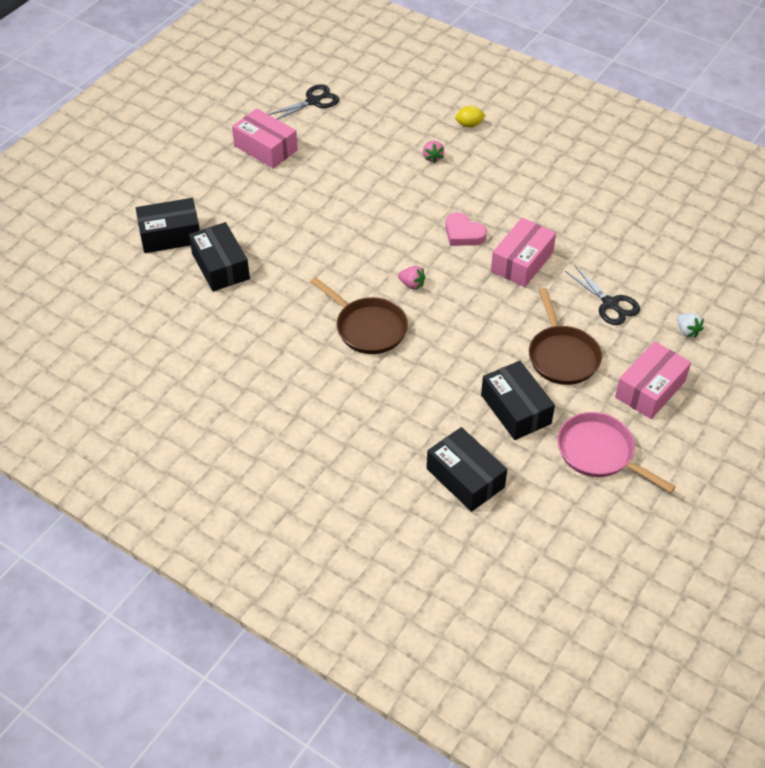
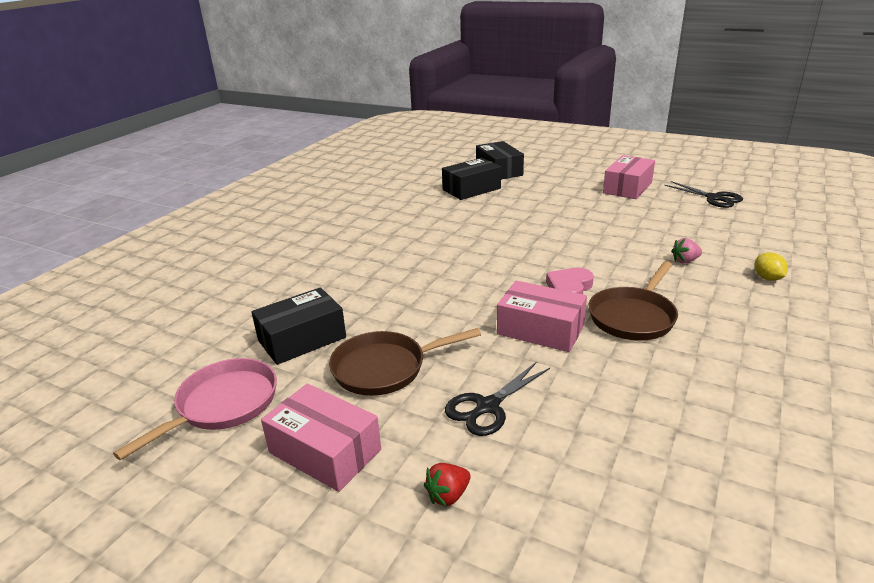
camera: 85 degrees right, 20 degrees down
brown pan [310,277,408,354] -> brown pan moved to [589,261,678,341]
pink strawberry [398,266,425,290] -> none
black box [427,427,507,512] -> none
white strawberry [677,313,704,338] -> red strawberry [424,463,471,507]

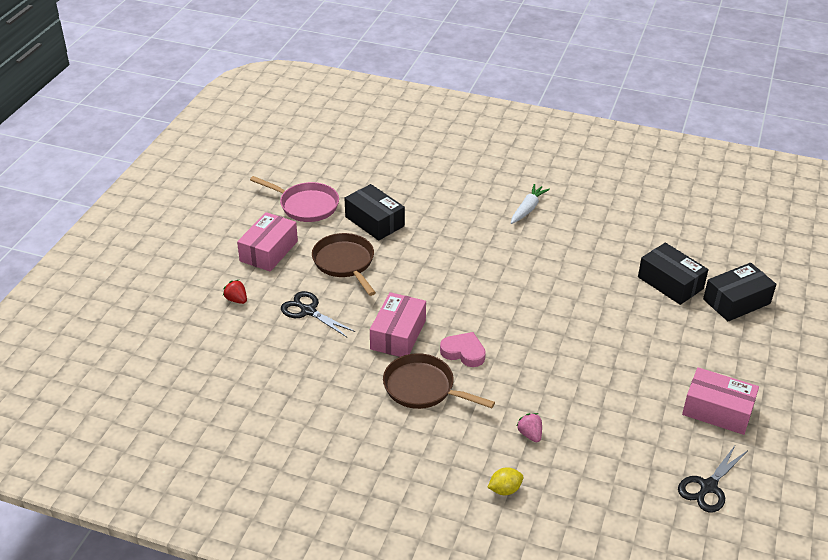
camera: 80 degrees right, 10 degrees up
none -> white carrot [511,184,550,224]

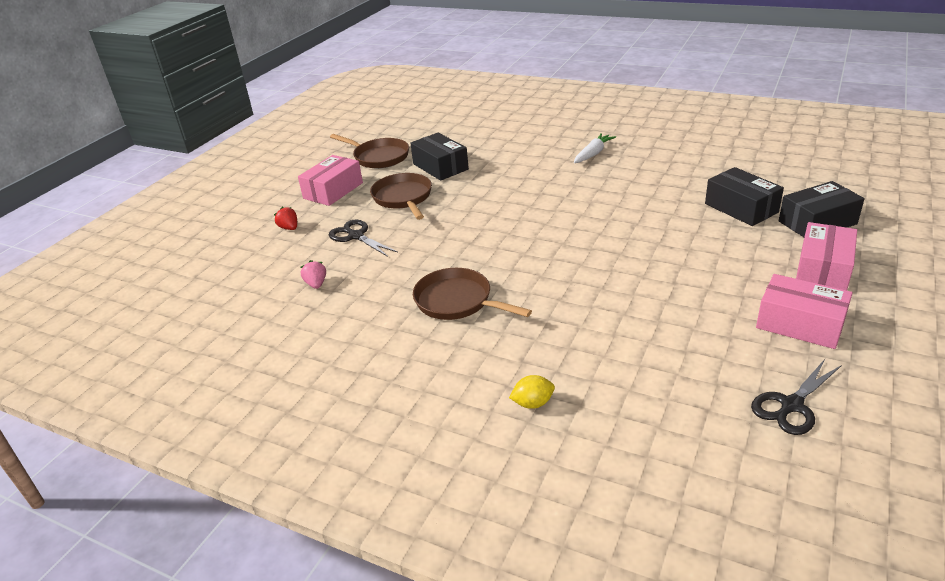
camera: 10 degrees right, 5 degrees down
pink pan [250,176,339,222] -> brown pan [330,134,409,168]
pink box [370,292,426,357] -> pink box moved to [796,222,857,290]
pink heart [440,332,486,367] -> none
pink strawberry [516,413,542,442] -> pink strawberry moved to [301,260,326,289]

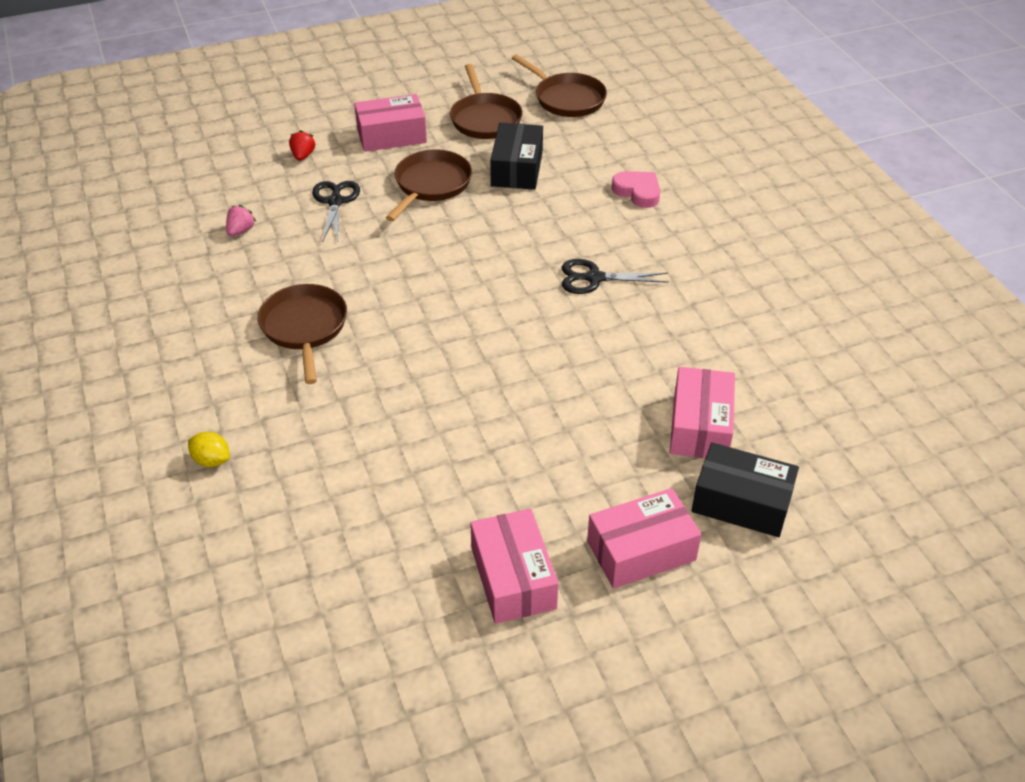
camera: 40 degrees right, 10 degrees up
white carrot [574,133,616,163] -> none
black box [705,167,784,226] -> pink box [670,367,735,458]
black scissors [751,359,842,435] -> black scissors moved to [562,259,669,294]
none -> brown pan [512,54,607,117]
none -> pink heart [612,171,660,208]

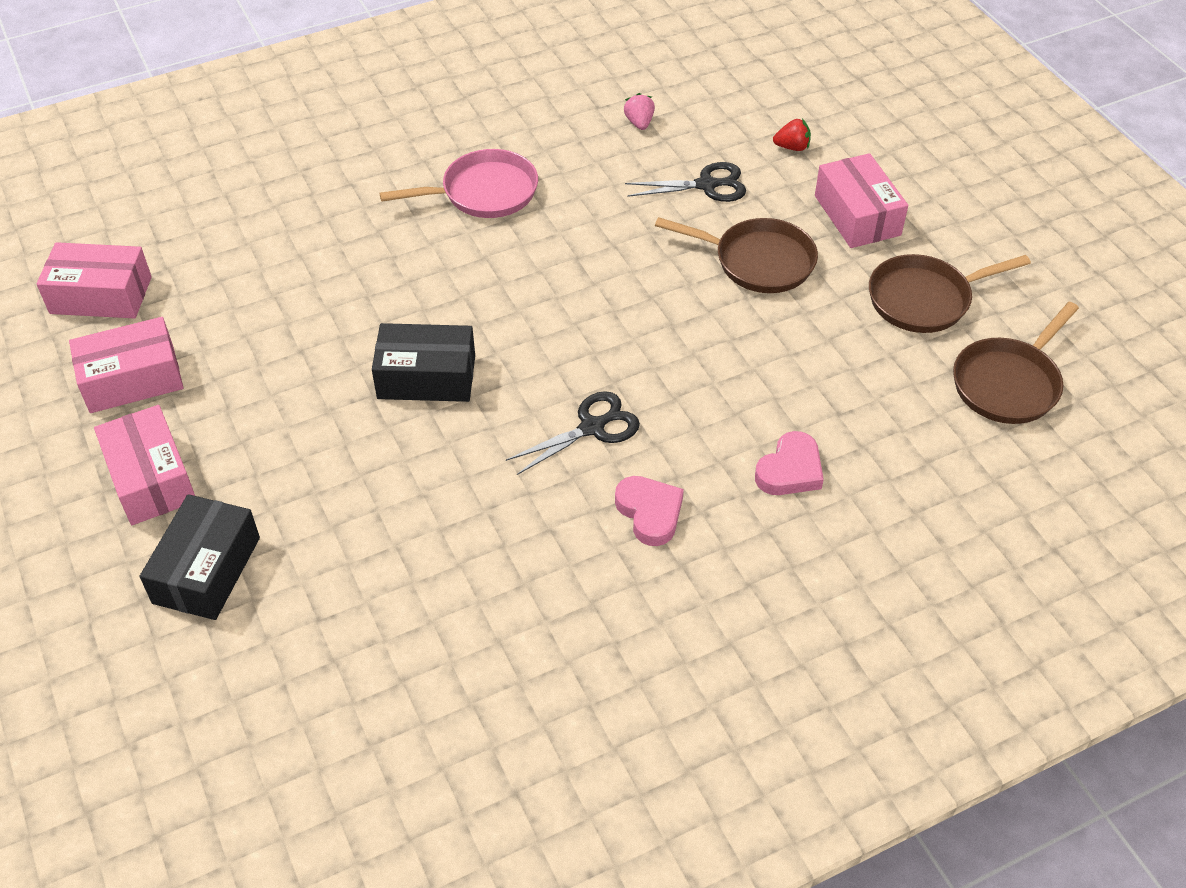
camera: 85 degrees right, 5 degrees up
yellow lemon [188,432,230,467] -> none
pink strawberry [226,205,256,236] -> pink strawberry turned 120 degrees counterclockwise [624,93,655,130]
brown pan [258,284,347,384] -> pink pan [379,149,538,218]
black box [490,123,543,190] -> black box moved to [372,323,475,402]
black scissors [562,259,669,294] -> black scissors turned 60 degrees clockwise [506,391,640,475]
pink box [670,367,735,458] -> pink box moved to [36,242,152,318]
none -> pink heart [615,476,684,546]

